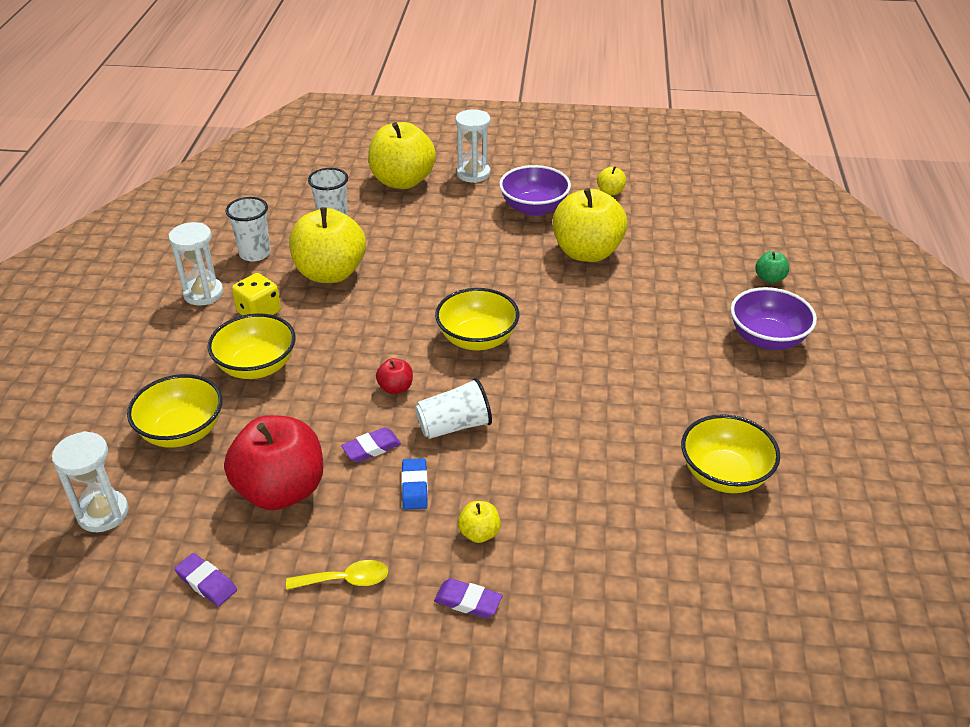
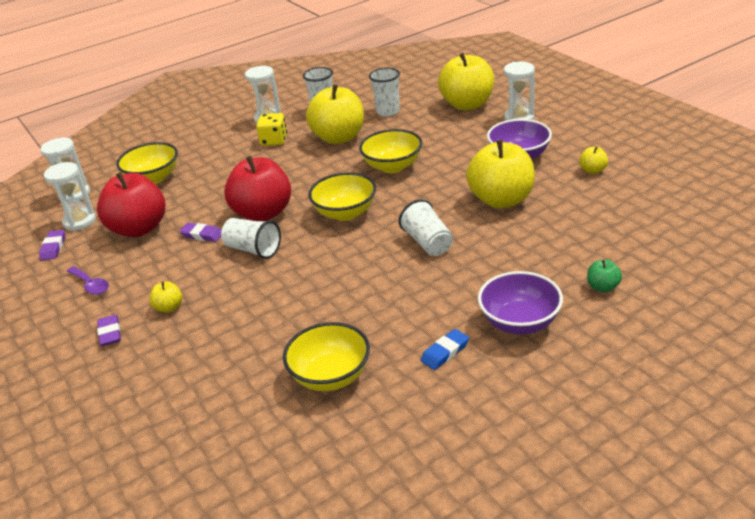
camera: 55 degrees right, 5 degrees down
yellow bowl [208,313,296,379] -> yellow bowl moved to [359,129,422,173]
yellow spoon [286,560,388,590] -> purple spoon [67,266,109,295]
red apple [376,358,413,394] -> red apple [224,156,291,221], size x2.33
blue eraser [401,458,428,510] -> blue eraser moved to [421,329,469,370]
none -> white hourglass [44,162,96,231]
none -> white cup [399,199,453,256]

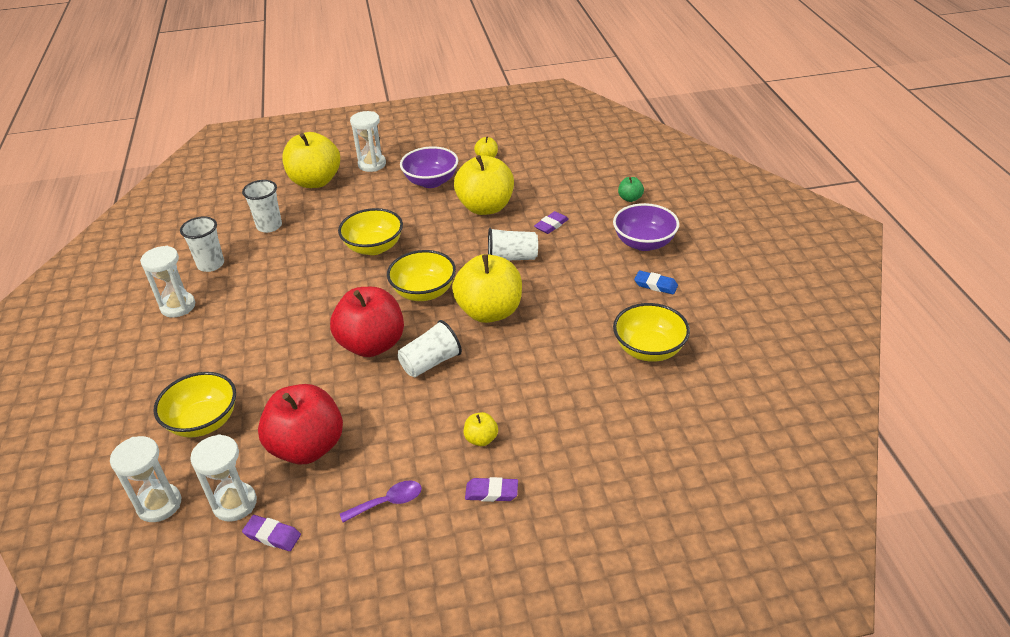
camera: 70 degrees left, 5 degrees up
purple eraser [180,223,222,242] -> purple eraser moved to [534,211,569,234]
yellow dice [256,113,287,146] -> none
yellow apple [306,84,364,144] -> yellow apple moved to [452,254,522,323]
blue eraser [421,329,469,370] -> blue eraser turned 45 degrees counterclockwise [634,270,678,295]

